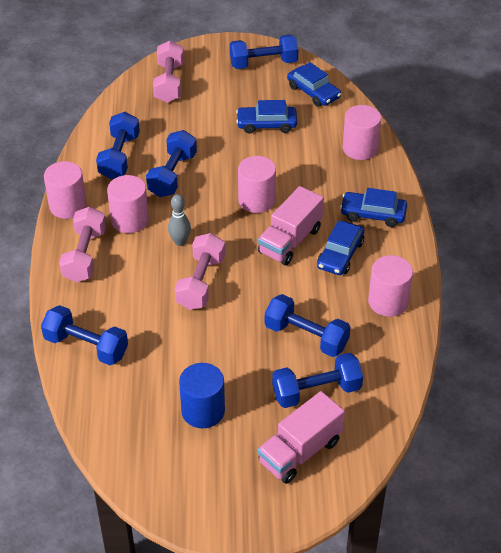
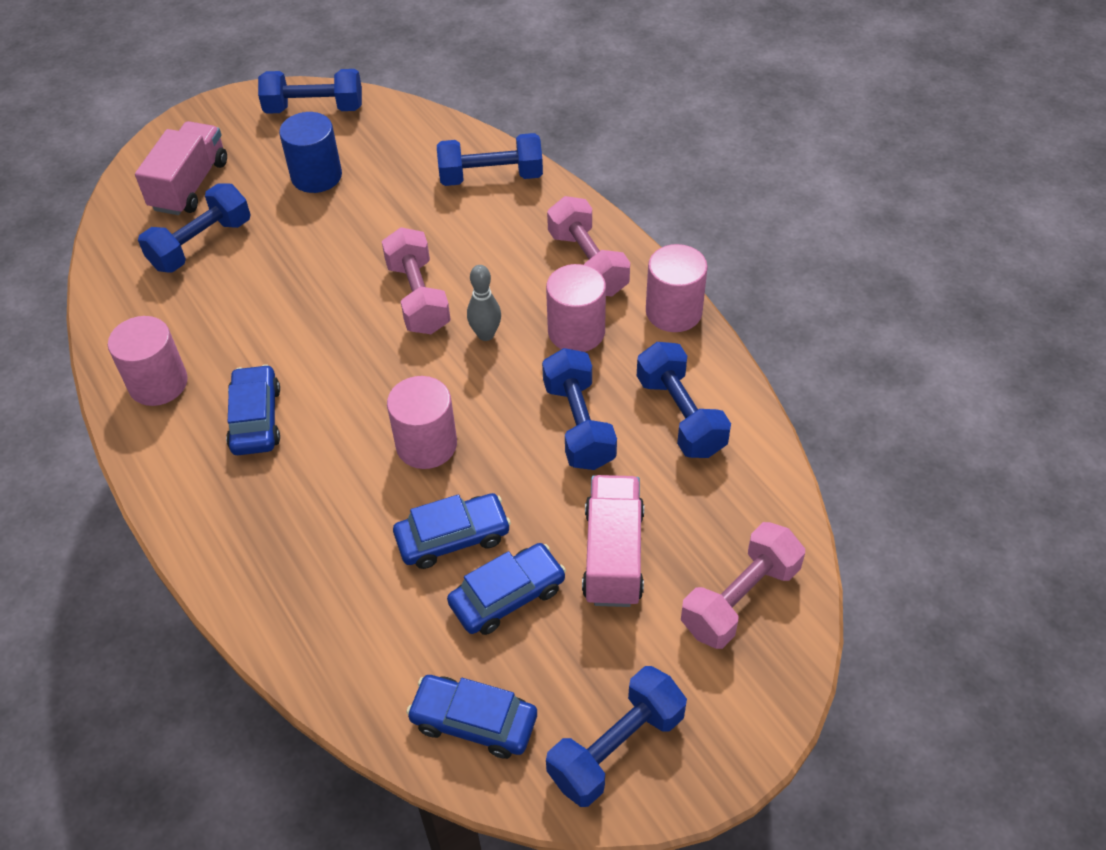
camera: 150 degrees right, 5 degrees up
pink dumbbell [153,41,184,103] -> pink dumbbell turned 75 degrees clockwise [681,522,805,649]
pink truck [258,186,324,265] -> pink truck moved to [582,475,644,607]
blue dumbbell [265,294,351,357] -> blue dumbbell moved to [258,69,362,114]
blue car [340,188,407,227] -> blue car moved to [393,493,511,569]
pink cylinder [343,105,381,160] -> none

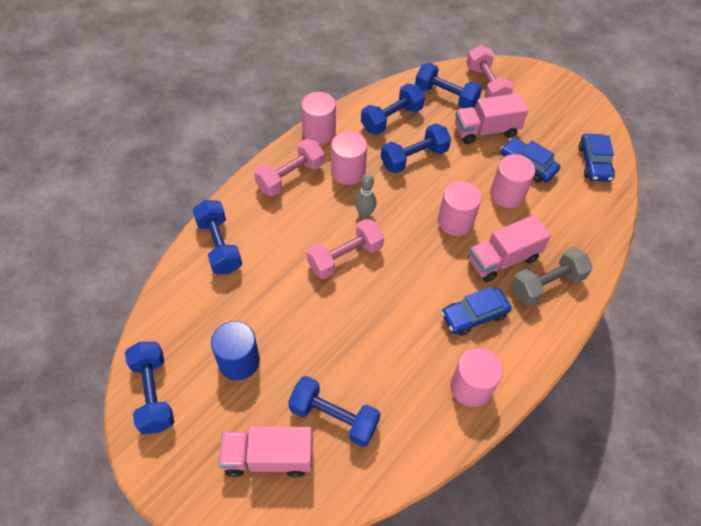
camera: 110 degrees left, 5 degrees up
blue car [393,493,511,569] -> pink cylinder [490,154,535,208]
blue dumbbell [546,666,687,807] -> blue dumbbell moved to [415,63,482,108]
pink dumbbell [681,522,805,649] -> pink dumbbell turned 45 degrees clockwise [466,45,514,98]
none -> pink truck [468,215,551,282]
none -> grey dumbbell [511,247,593,306]

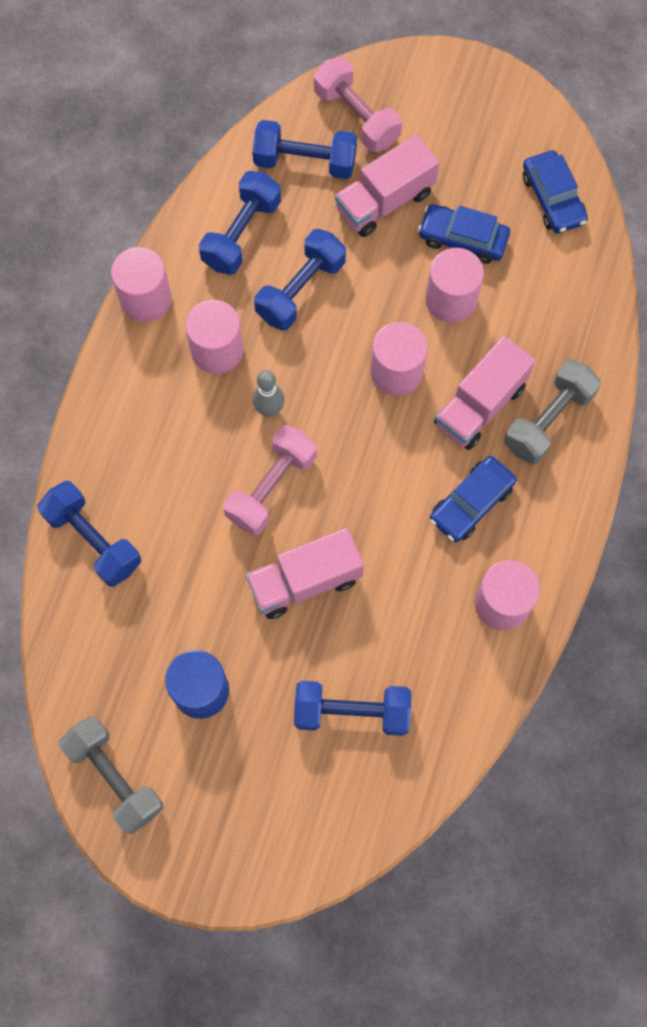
camera: 20 degrees left, 15 degrees up
blue dumbbell [125,342,174,434] -> grey dumbbell [59,716,163,834]
pink truck [218,426,313,478] -> pink truck moved to [246,528,364,619]
pink dumbbell [254,139,324,196] -> none

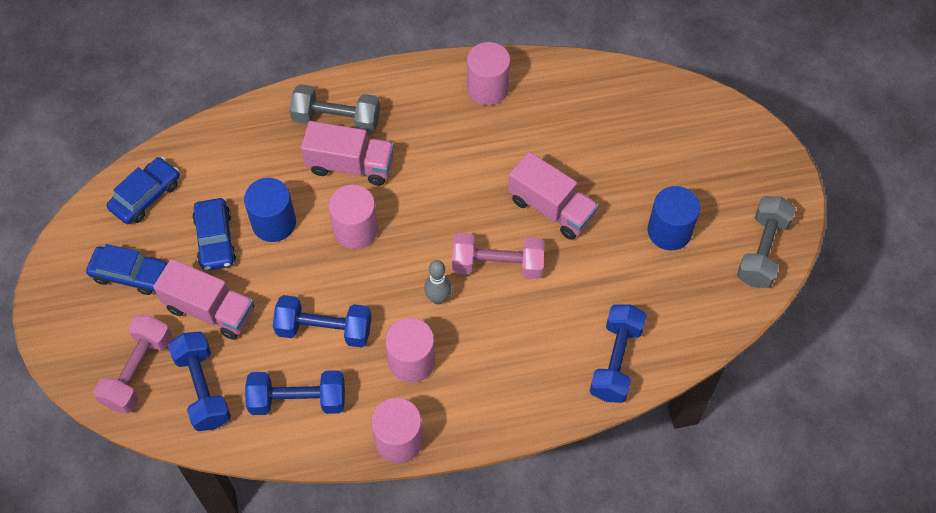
camera: 120 degrees left, 10 degrees down
blue dumbbell [294,681,411,736] -> none
pink cylinder [425,248,484,323] -> blue cylinder [244,178,296,242]
blue car [430,456,517,542] -> blue car moved to [86,244,167,295]

